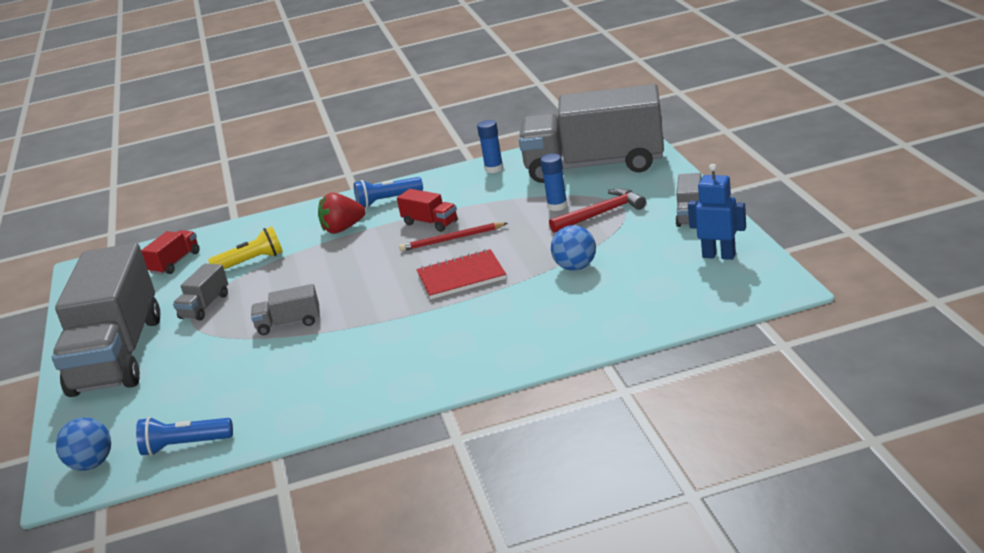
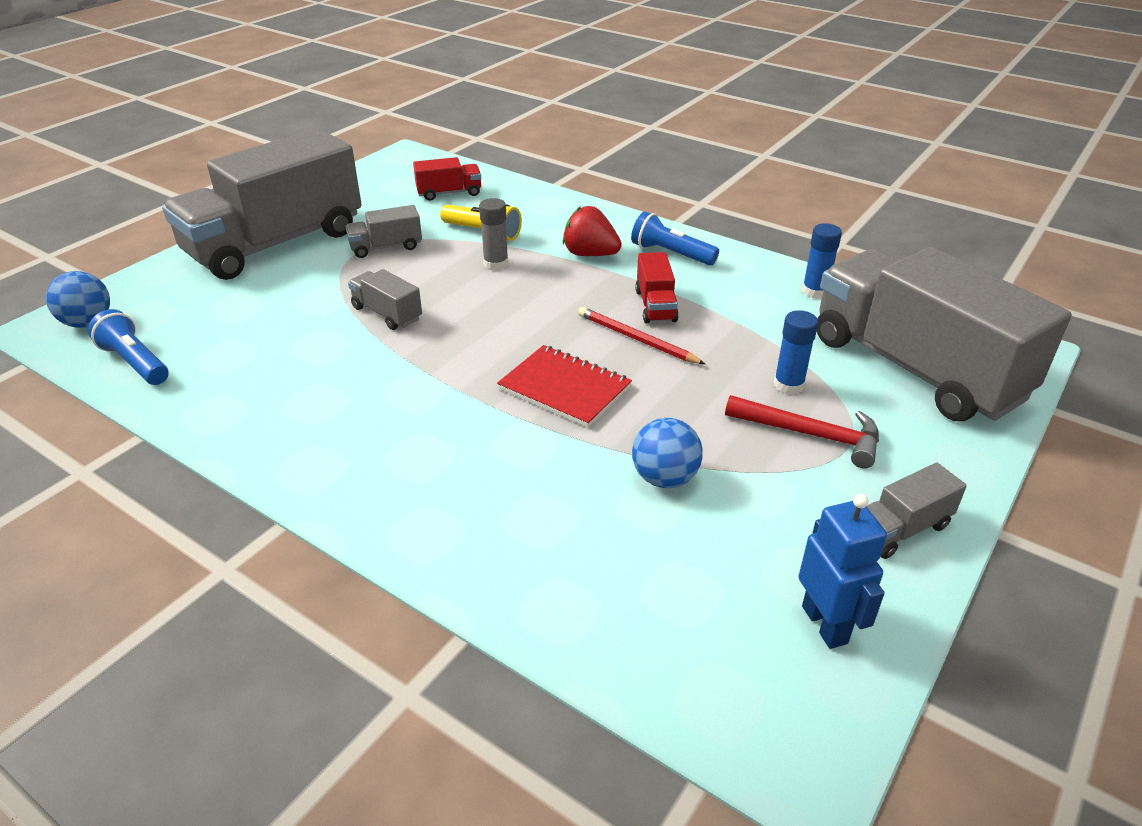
camera: 45 degrees right, 10 degrees up
none -> grey glue stick [479,198,509,271]

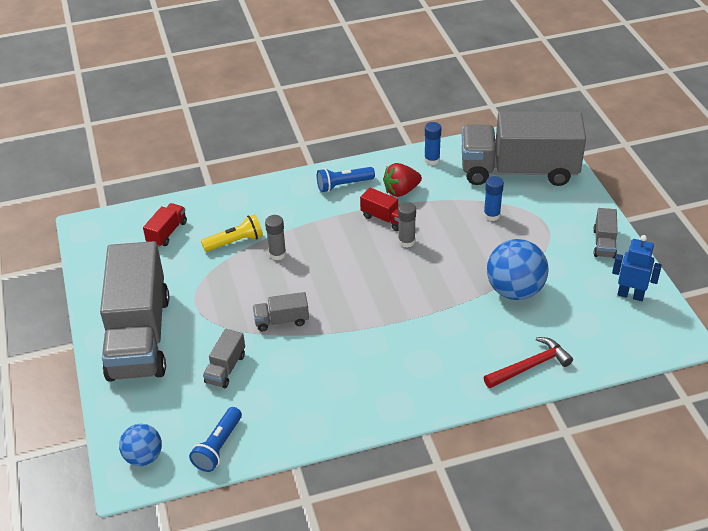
camera: 50 degrees left, 5 degrees up
blue flashlight [88,309,168,385] -> blue flashlight turned 60 degrees counterclockwise [189,407,242,472]
grey truck [345,205,422,258] -> grey truck moved to [203,329,245,388]
red notebook [497,345,632,428] -> none
red strawberry [562,206,622,256] -> red strawberry moved to [383,163,422,197]
red pencil [578,307,705,364] -> grey glue stick [398,202,416,248]
blue ball [632,418,703,488] -> blue ball [487,239,548,300], size x1.65
red hammer [725,395,879,468] -> red hammer moved to [484,337,573,388]

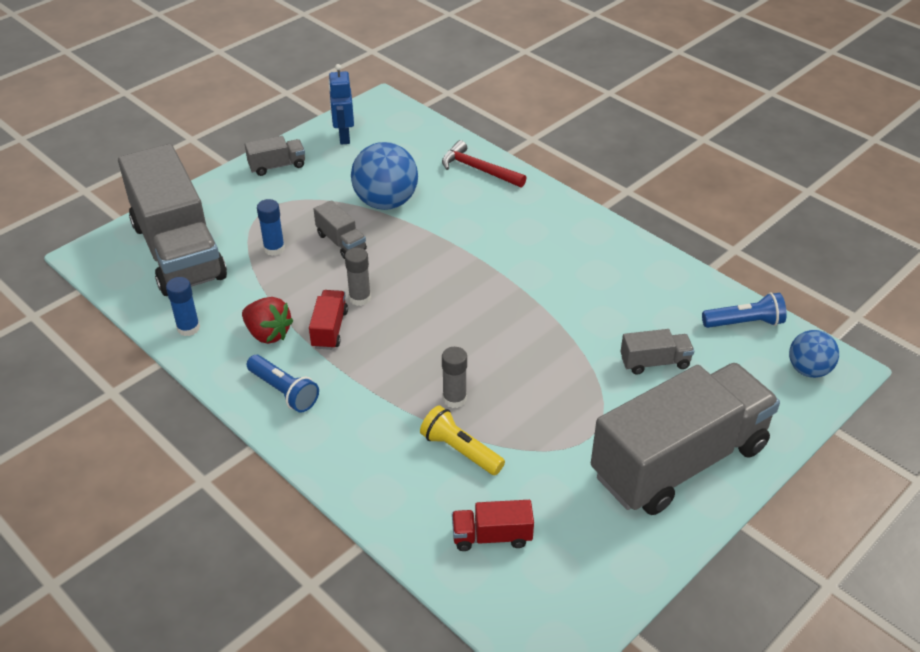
camera: 120 degrees left, 0 degrees up
grey truck [253,292,309,331] -> grey truck moved to [314,200,367,259]

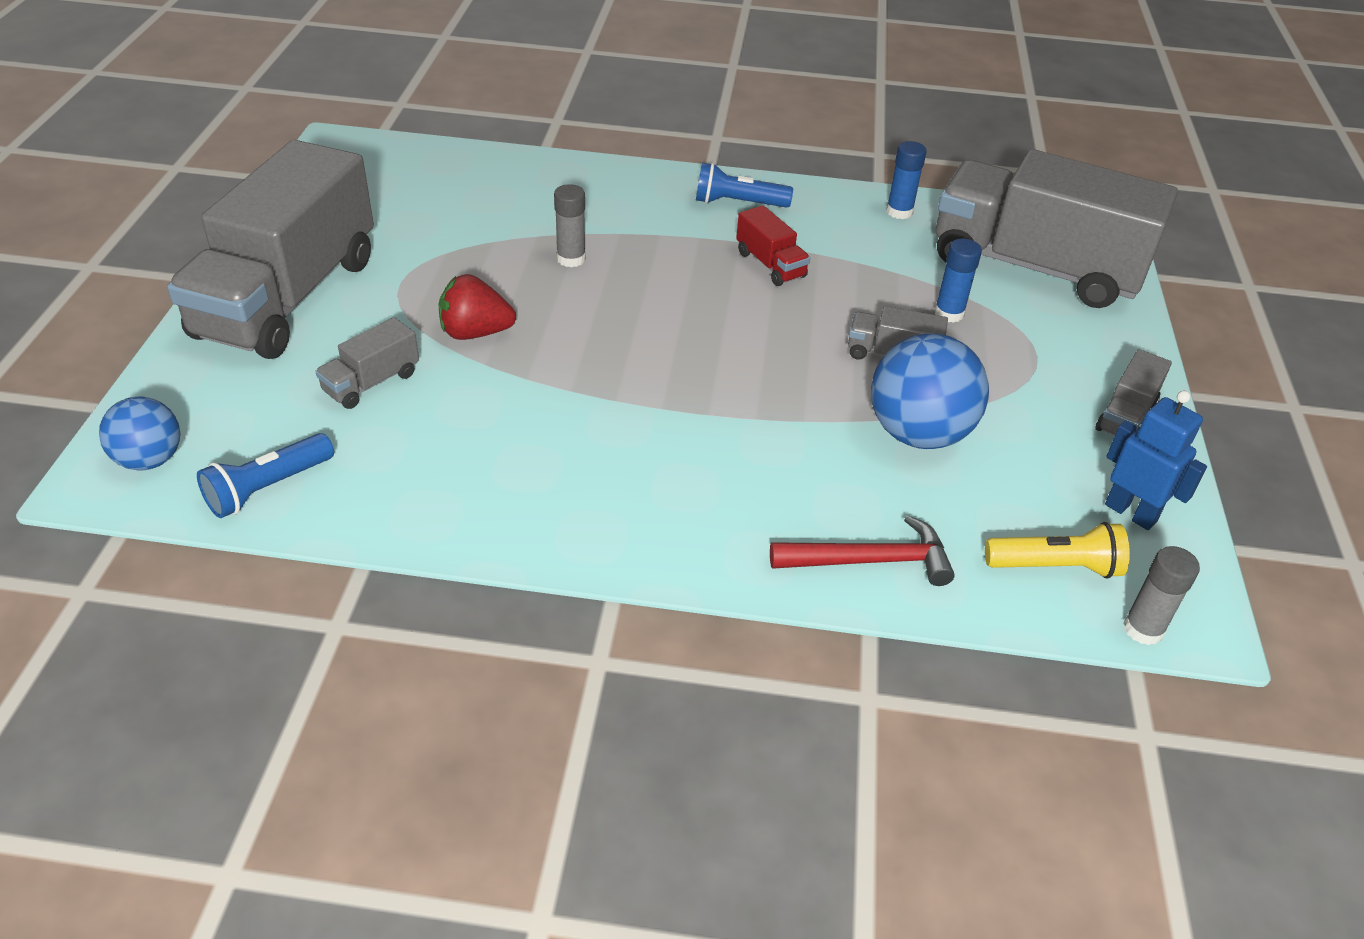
camera: 140 degrees right, 0 degrees up
red strawberry [242,297,294,344] -> red strawberry moved to [439,274,516,340]
grey glue stick [345,248,371,306] -> grey glue stick moved to [1123,546,1200,645]
yellow flashlight [420,405,505,475] -> yellow flashlight moved to [985,522,1130,579]
red truck [452,500,534,551] -> none

